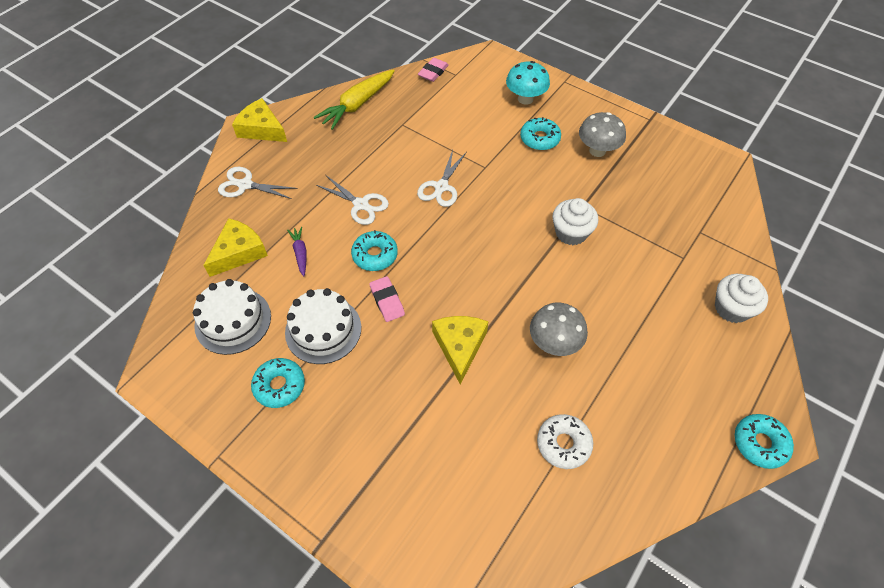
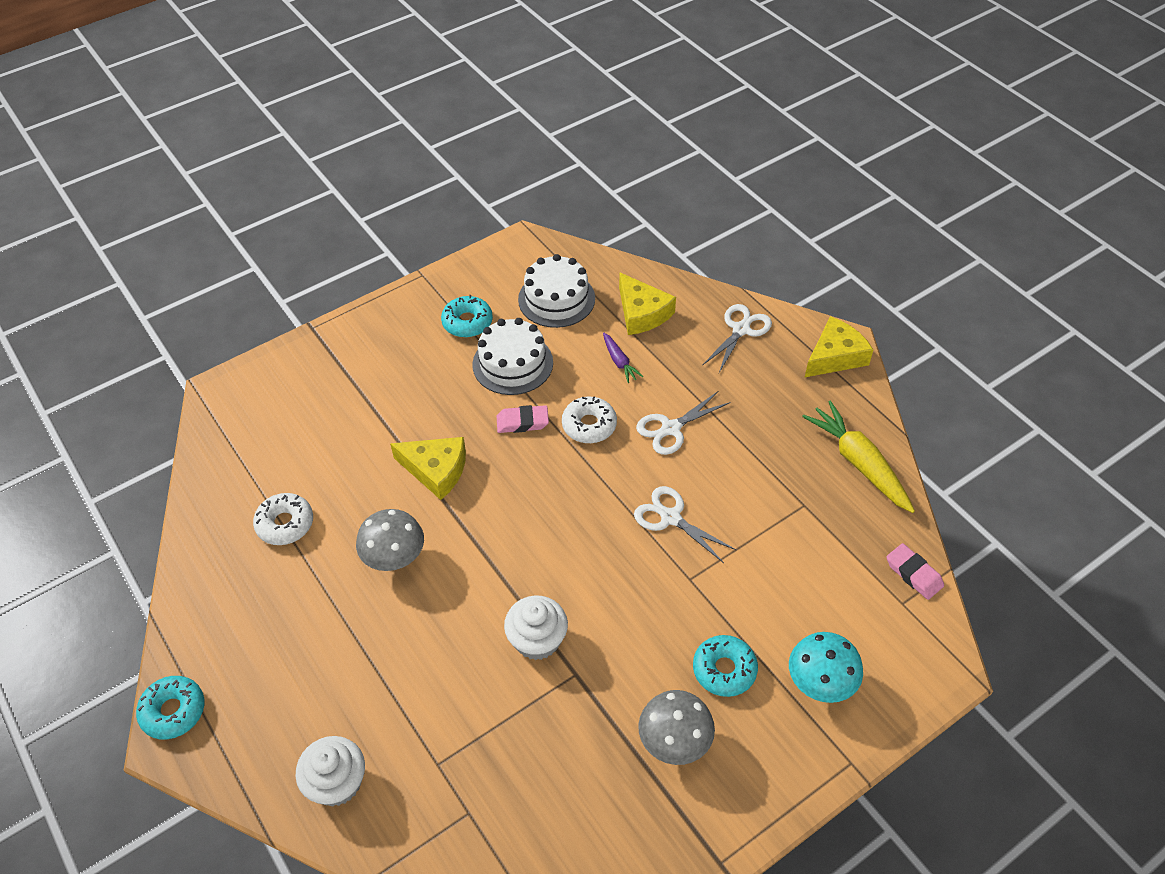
camera: 110 degrees right, 5 degrees down
purple carrot [287,227,307,276] -> purple carrot turned 60 degrees clockwise [603,333,644,383]
turquoise donut [351,230,398,271] -> white donut [562,396,617,443]

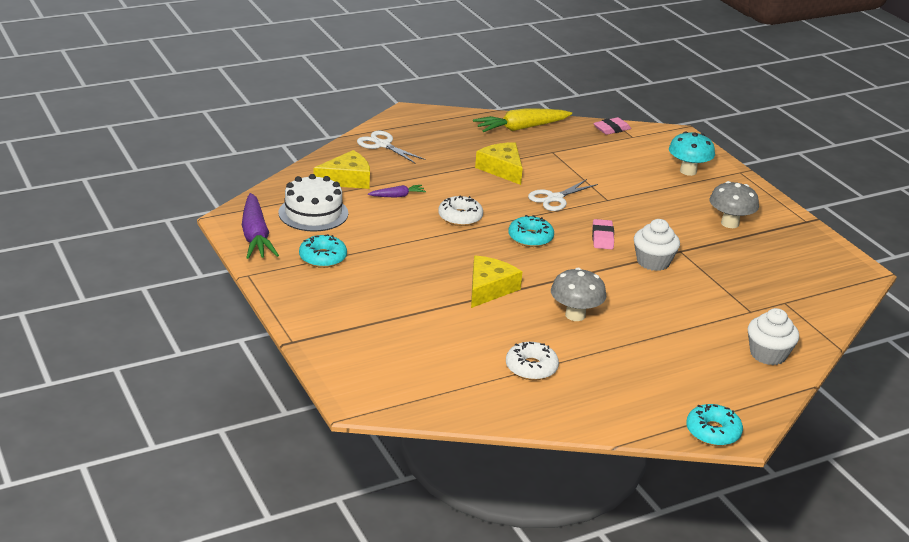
camera: 85 degrees left, 20 degrees down
white cake [472,318,553,395] -> none
pink eraser [496,405,549,433] -> pink eraser moved to [592,219,614,249]
white scissors [636,391,731,455] -> none
turquoise donut [693,635,758,697] -> turquoise donut moved to [508,215,554,247]
yellow cheese [804,316,873,378] -> yellow cheese moved to [475,142,523,185]
none -> purple carrot [242,193,279,259]

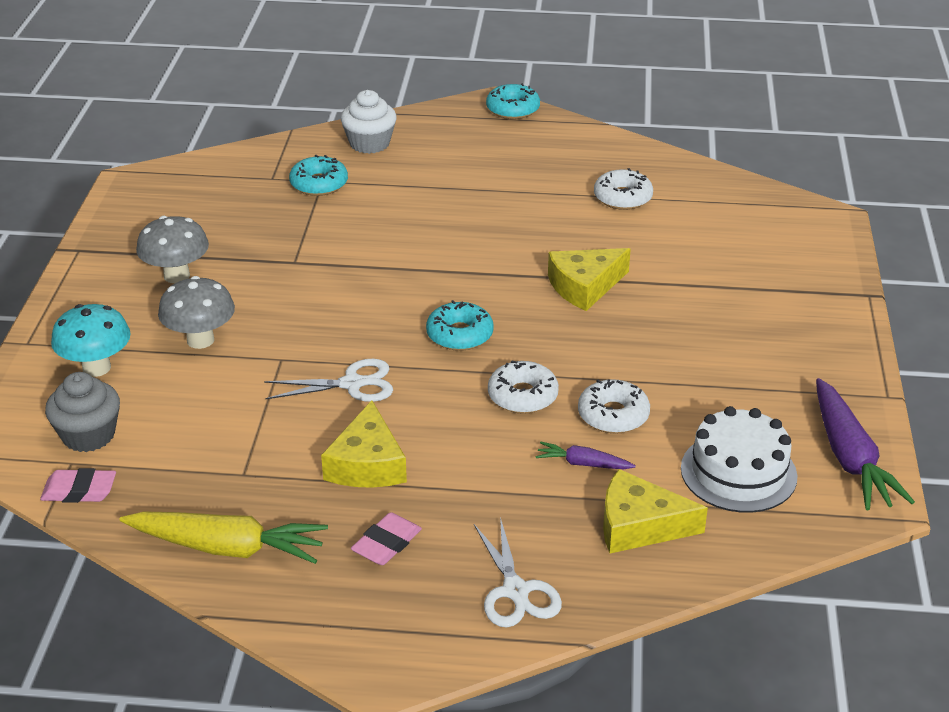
camera: 145 degrees left, 5 degrees up
purple carrot [242,193,279,259] -> purple carrot turned 150 degrees clockwise [816,378,915,511]
turquoise donut [299,234,347,268] -> turquoise donut moved to [289,155,348,196]
grey mushroom [551,268,606,321] -> grey mushroom moved to [158,276,235,349]
pink eraser [592,219,614,249] -> pink eraser moved to [351,512,422,565]
white cupcake [634,219,680,271] -> none
none -> grey cupcake [45,372,120,452]
none -> white donut [578,379,650,434]

